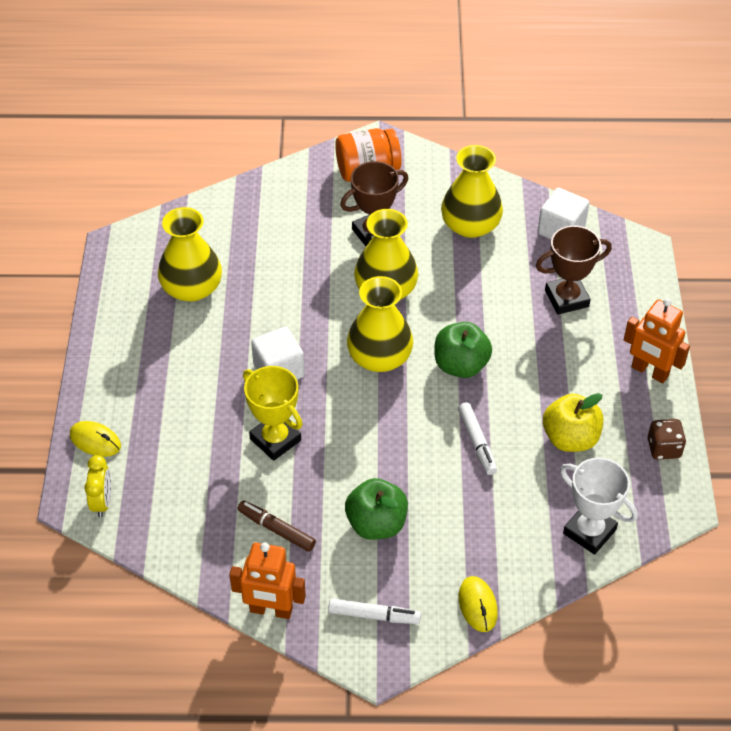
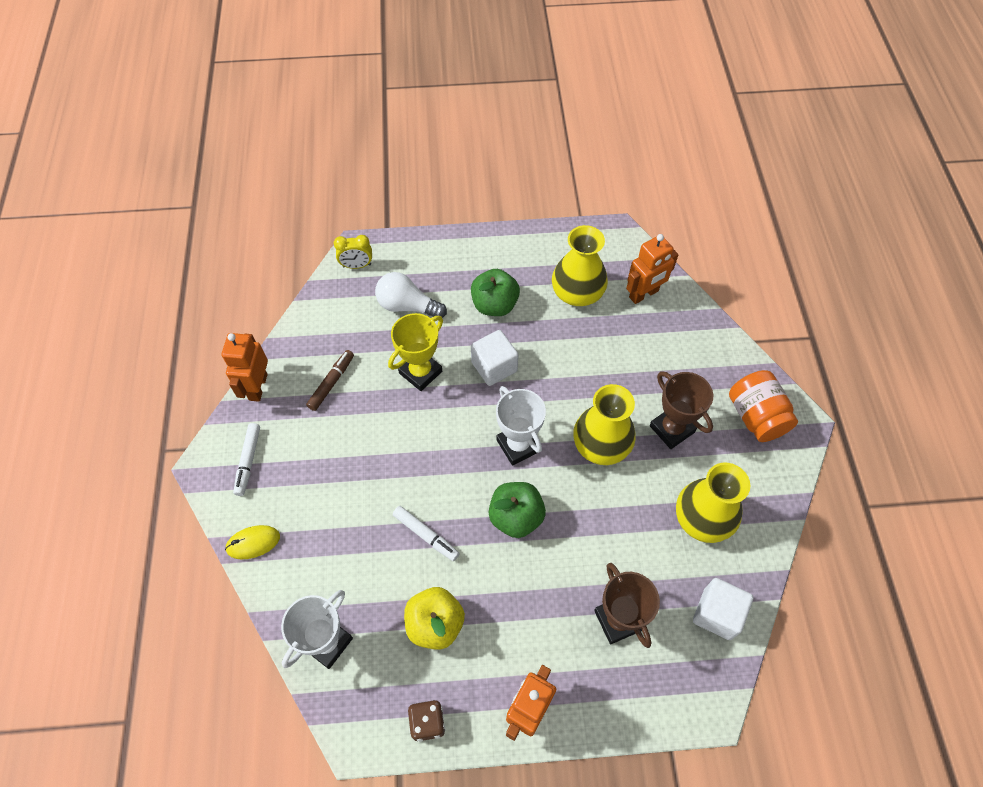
camera: 85 degrees right, 10 degrees up
yellow mouse [70,421,121,457] -> none
green apple [345,478,408,540] -> green apple moved to [471,269,520,316]
yellow vase [347,276,413,372] -> white trophy [496,386,546,466]
white marker [458,402,497,475] -> white marker turned 120 degrees counterclockwise [393,506,460,561]
none -> white light bulb [375,272,447,318]
none -> orange robot [626,234,678,304]

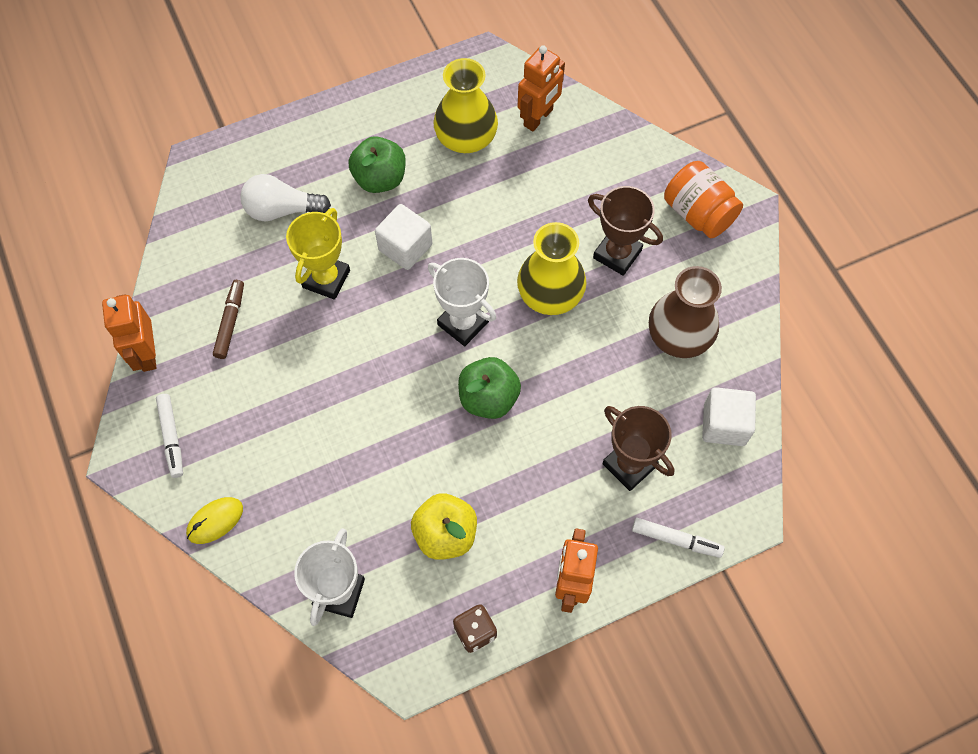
camera: 20 degrees left, 5 degrees up
yellow clock [334,235,372,269] -> none
white marker [393,506,460,561] -> white marker moved to [632,518,725,558]
yellow vase [676,463,750,543] -> brown vase [649,266,722,358]

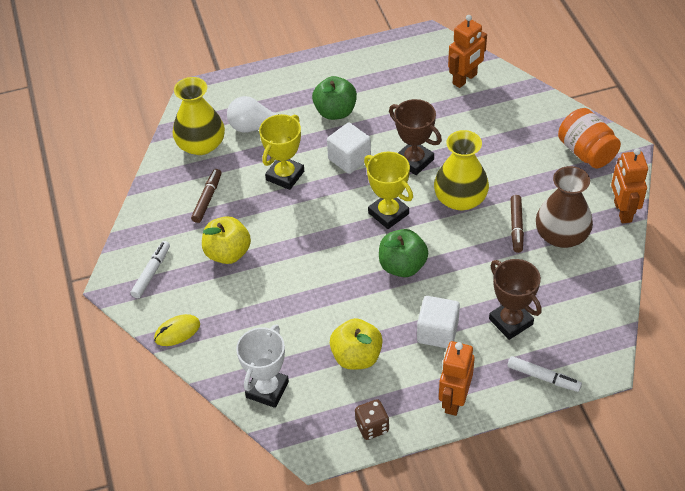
camera: 10 degrees right, 15 degrees down
orange robot [102,294,157,372] -> orange robot moved to [611,148,648,223]
white marker [156,394,183,478] -> white marker turned 150 degrees counterclockwise [131,241,170,298]
white trophy [428,258,496,346] -> yellow trophy [364,152,413,229]
yellow vase [433,58,498,153] -> yellow vase moved to [173,77,225,155]
brown trophy [588,186,663,276] -> brown trophy moved to [389,99,442,175]
white cube [702,387,756,446] -> white cube moved to [417,296,460,348]
none -> yellow apple [202,216,251,264]
none -> brown marker [511,195,524,253]

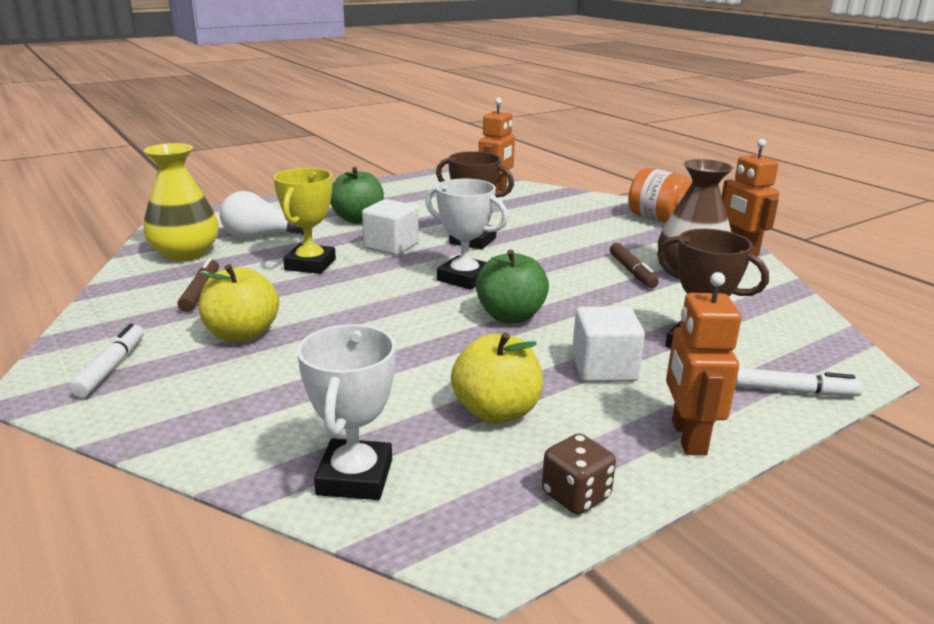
camera: 20 degrees left, 25 degrees down
yellow mouse [154,314,200,346] -> none
yellow trophy [364,152,413,229] -> white trophy [425,179,508,290]
yellow vase [434,130,489,210] -> none

